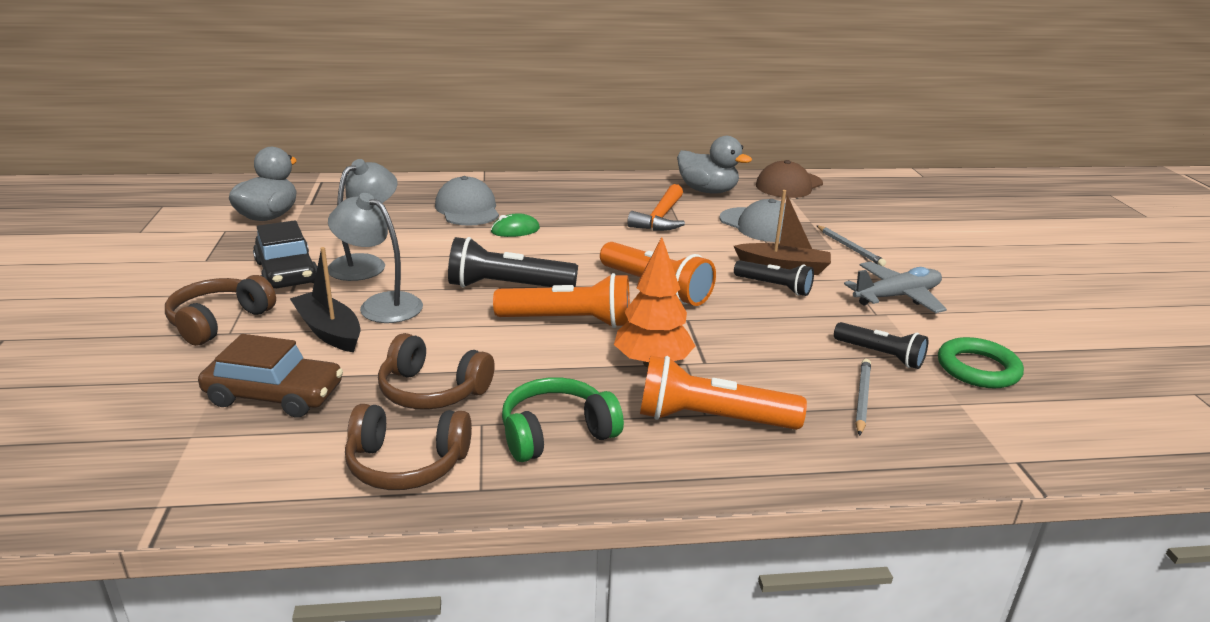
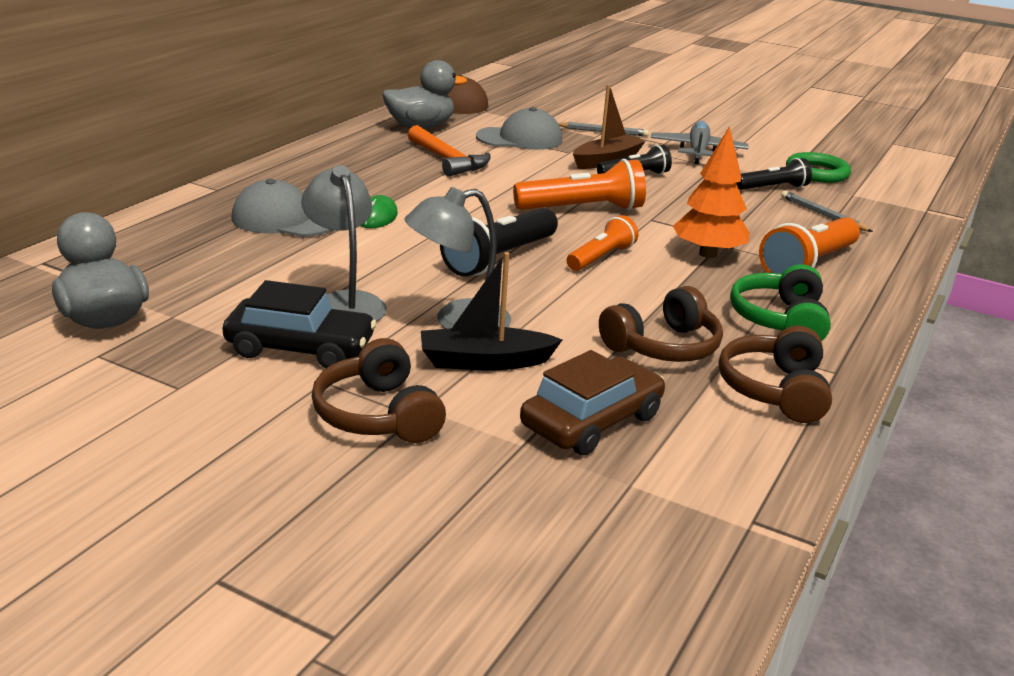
camera: 55 degrees left, 0 degrees up
brown headphones [345,404,472,490] -> brown headphones turned 150 degrees clockwise [719,326,832,423]
orange flashlight [493,273,630,328] -> orange flashlight [567,215,638,271], size x0.63

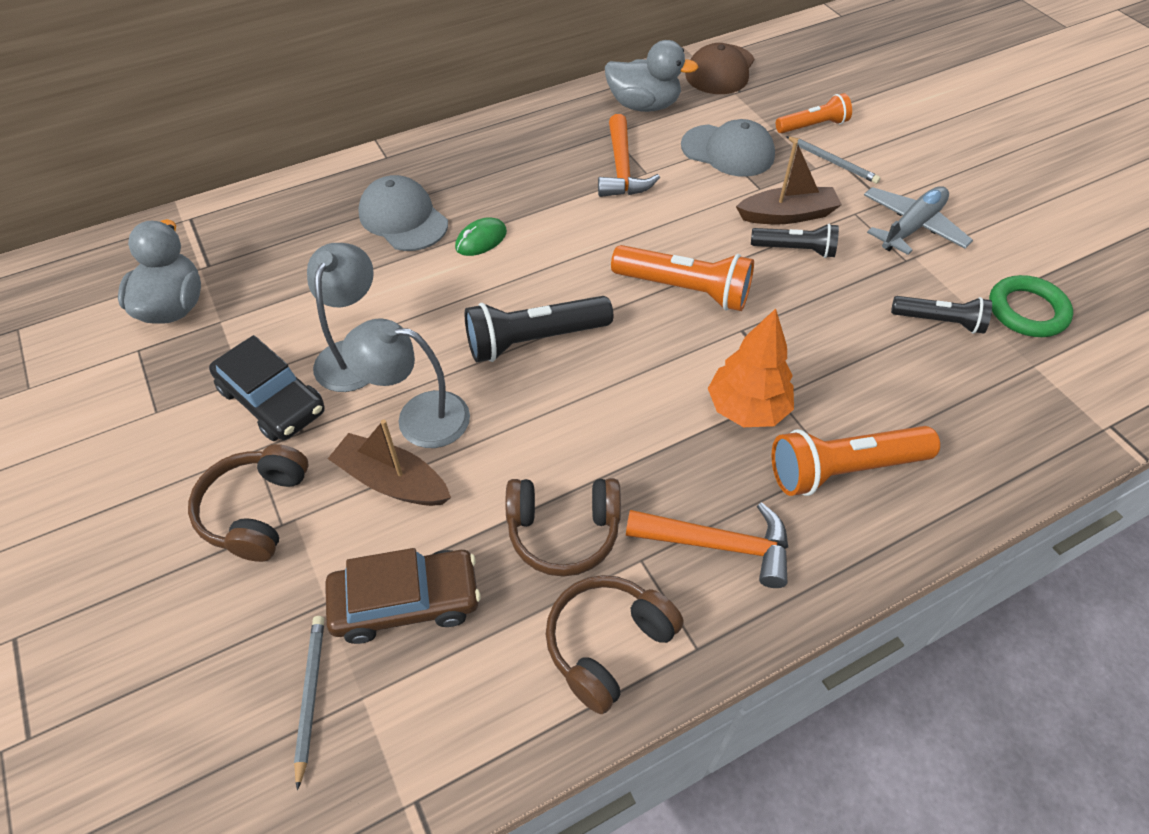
camera: 35 degrees right, 25 degrees up
black boat [421,252,562,371] -> brown boat [328,419,451,506]
orange flashlight [567,215,638,271] -> orange flashlight moved to [776,93,852,133]
green headphones [730,264,831,341] -> orange hammer [626,502,788,588]
grey pencil [781,191,873,232] -> grey pencil moved to [294,616,324,791]

